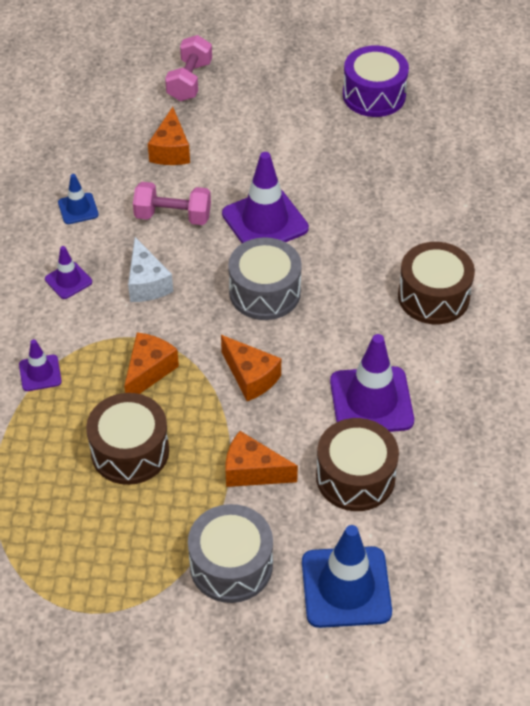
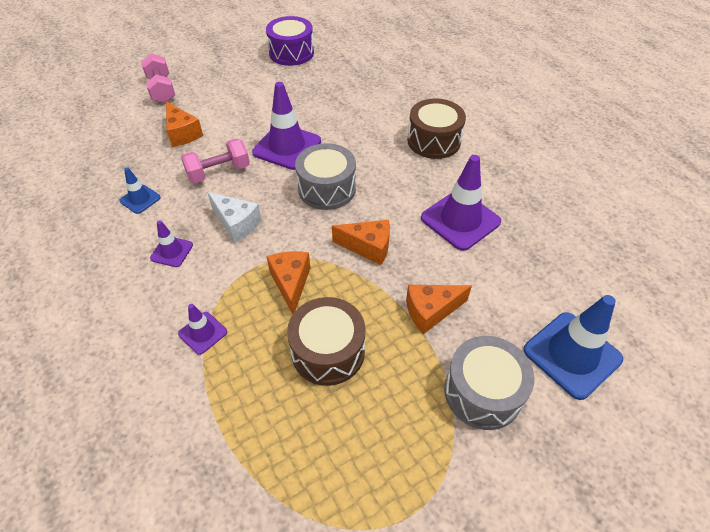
camera: 35 degrees left, 0 degrees up
brown drum [316,418,399,511] -> none

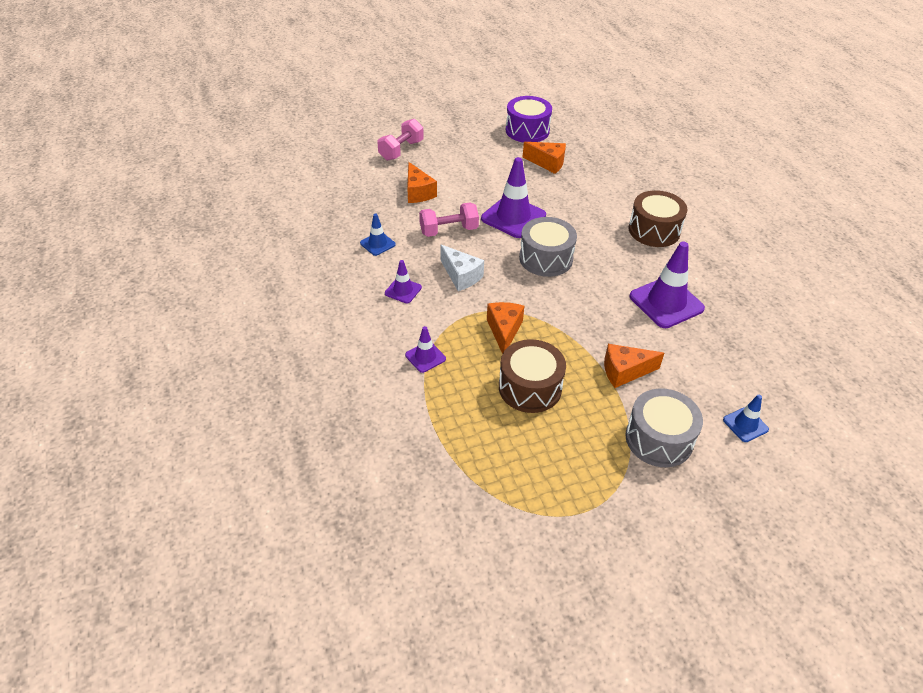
camera: 10 degrees right, 5 degrees down
pink dumbbell [141,54,175,103] -> pink dumbbell turned 45 degrees clockwise [377,119,424,161]
orange cheese [332,220,390,265] -> orange cheese moved to [523,142,566,174]
blue traffic cone [524,295,623,400] -> blue traffic cone [723,395,769,442], size x0.52

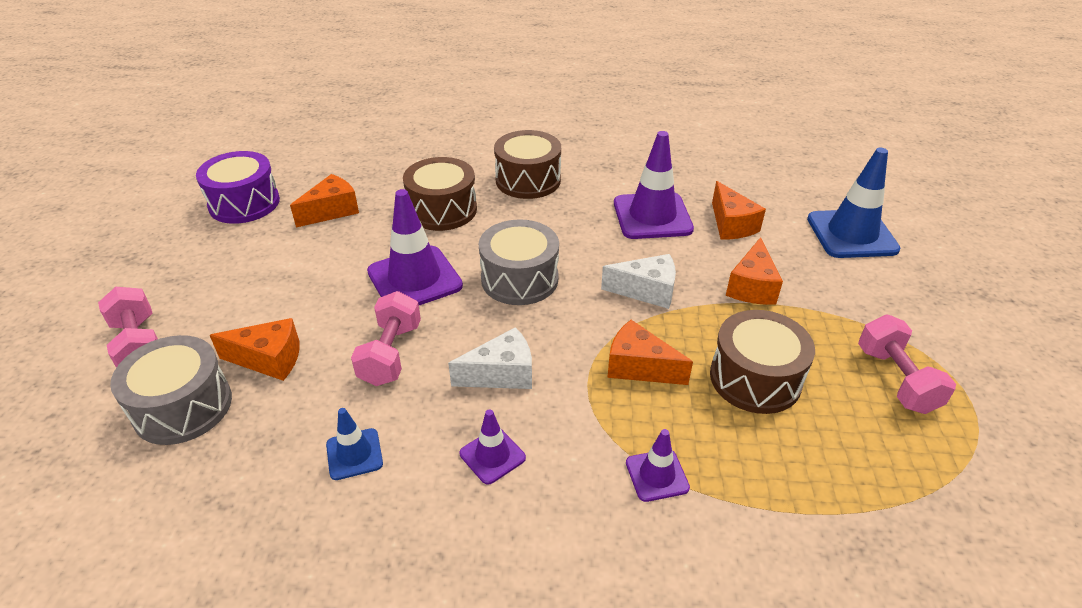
camera: 65 degrees left, 5 degrees down
grey drum [625,388,703,467] -> grey drum moved to [110,335,232,445]
blue traffic cone [723,395,769,442] -> blue traffic cone [807,148,900,258], size x1.93
none -> brown drum [403,157,477,231]
none -> white cheese [601,254,676,309]
none -> orange cheese [712,181,766,240]
none -> pink dumbbell [858,315,956,414]

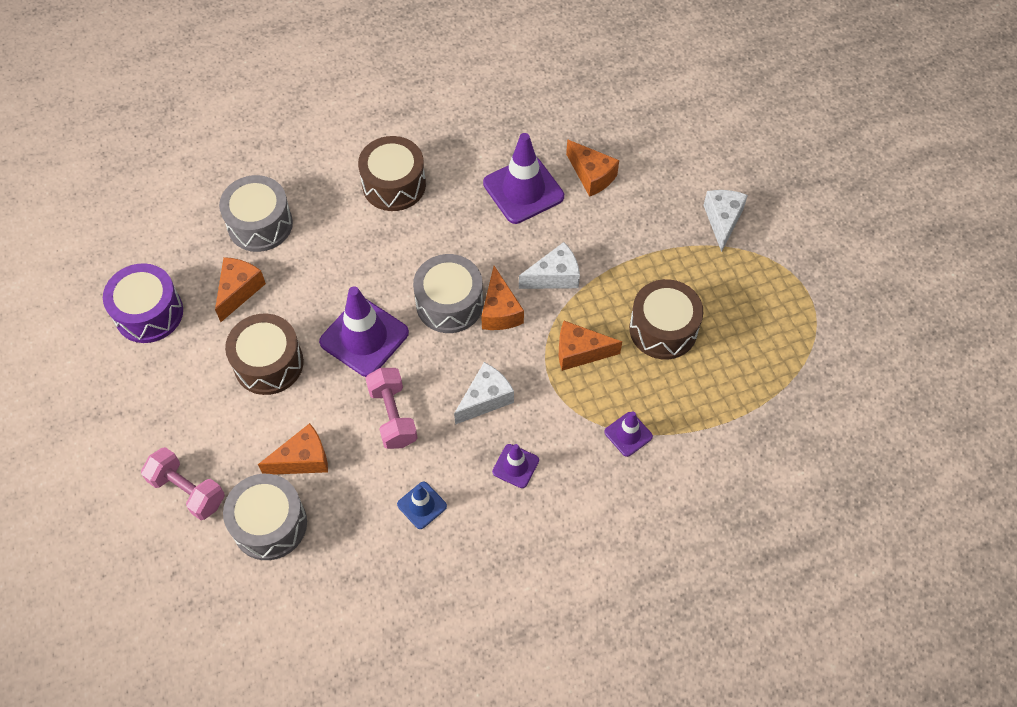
camera: 25 degrees left, 20 degrees up
brown drum [403,157,477,231] -> brown drum moved to [225,314,304,395]
orange cheese [726,237,783,305] -> orange cheese moved to [481,266,524,330]
blue traffic cone [807,148,900,258] -> none
pink dumbbell [858,315,956,414] -> none
none -> grey drum [219,175,293,252]
none -> white cheese [703,190,748,252]

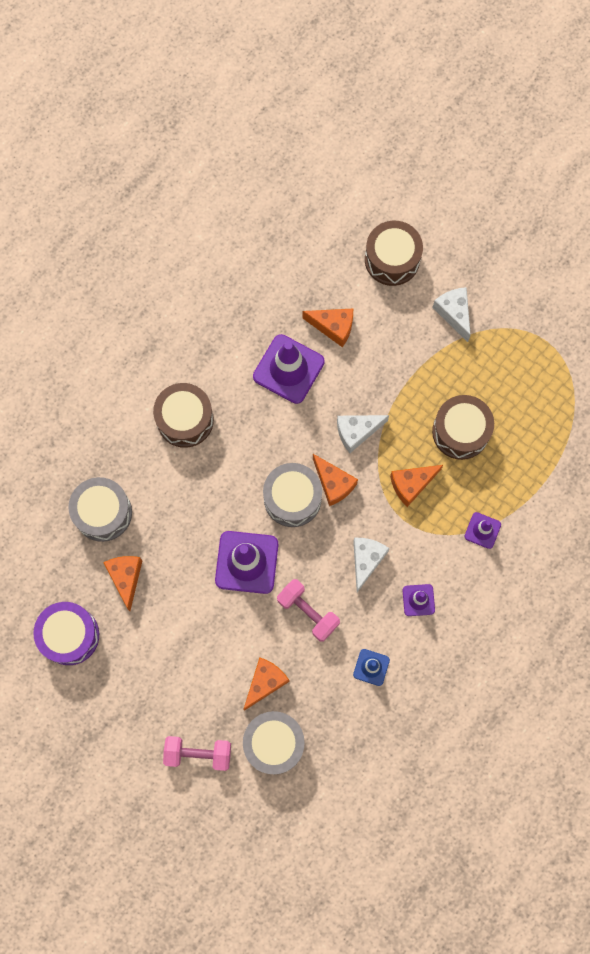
camera: 30 degrees left, 15 degrees up
brown drum [225,314,304,395] -> brown drum moved to [365,221,423,286]
white cheese [519,242,580,289] -> white cheese turned 150 degrees counterclockwise [337,415,389,453]

